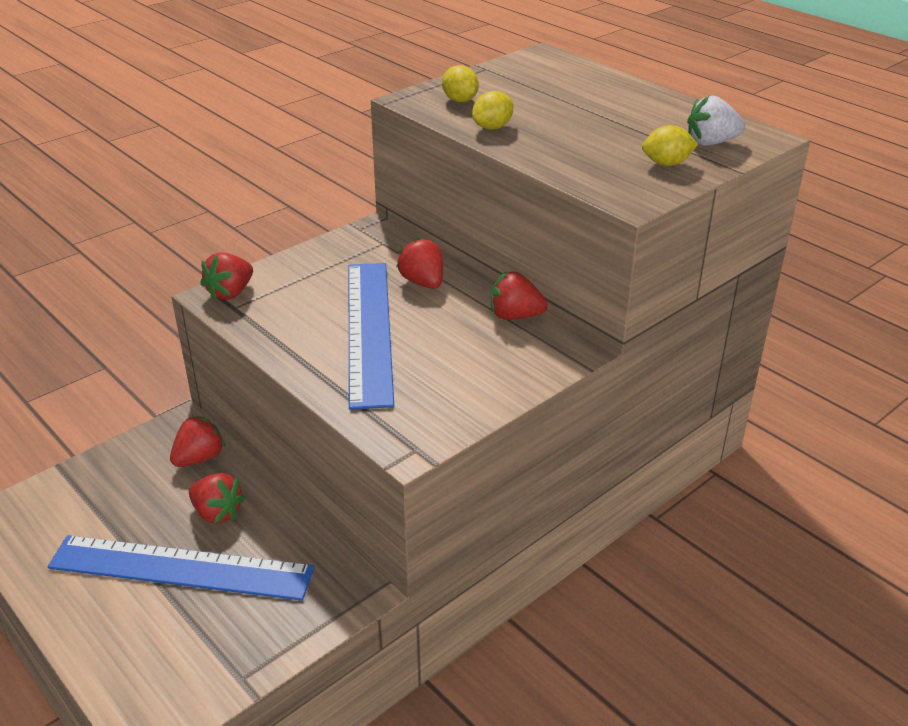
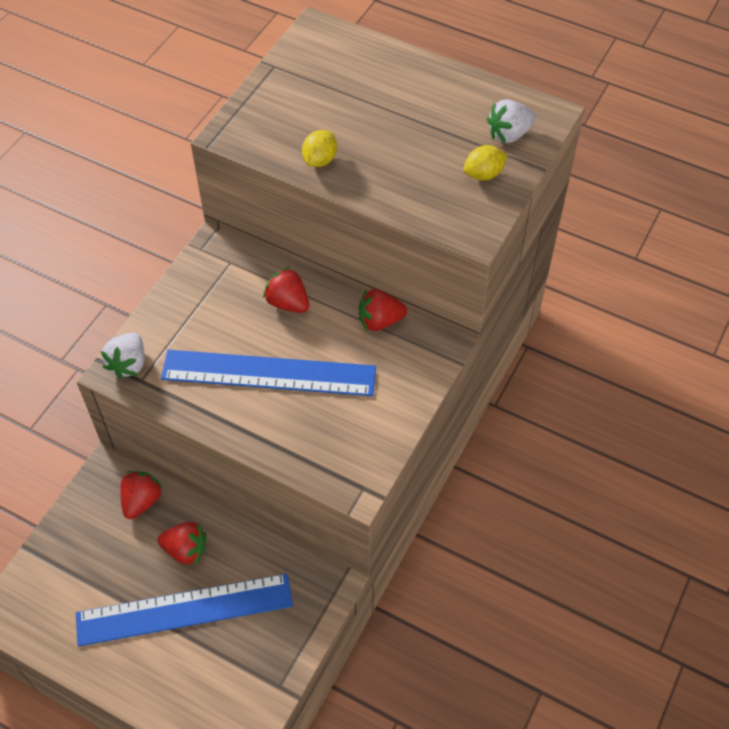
camera: 20 degrees left, 20 degrees up
red strawberry [201,252,253,301] -> white strawberry [101,333,144,379]
blue ruler [349,263,394,410] -> blue ruler turned 60 degrees counterclockwise [161,350,376,396]
yellow lemon [442,65,479,102] -> none

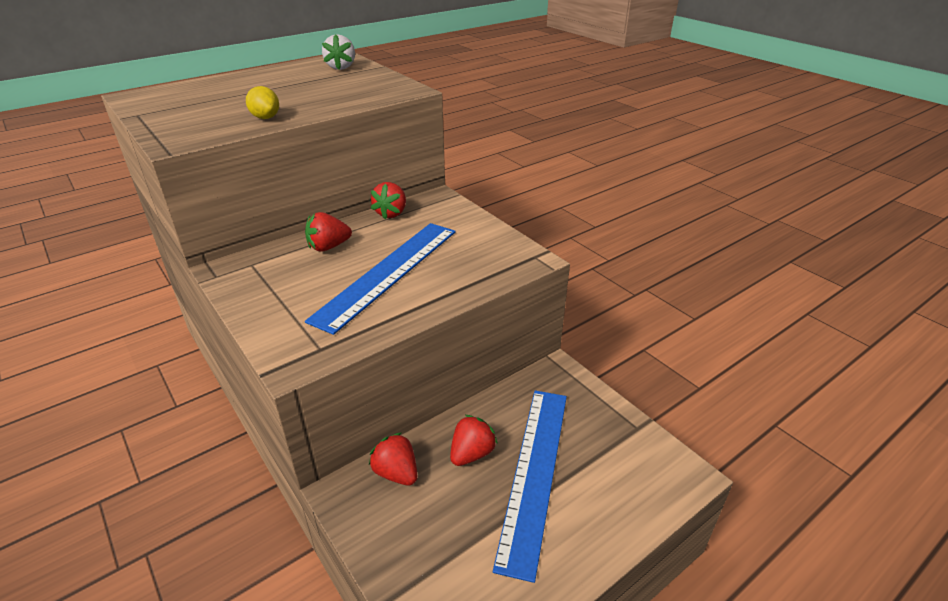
camera: 65 degrees left, 20 degrees down
white strawberry [101,333,144,379] -> none
yellow lemon [464,145,508,180] -> none

